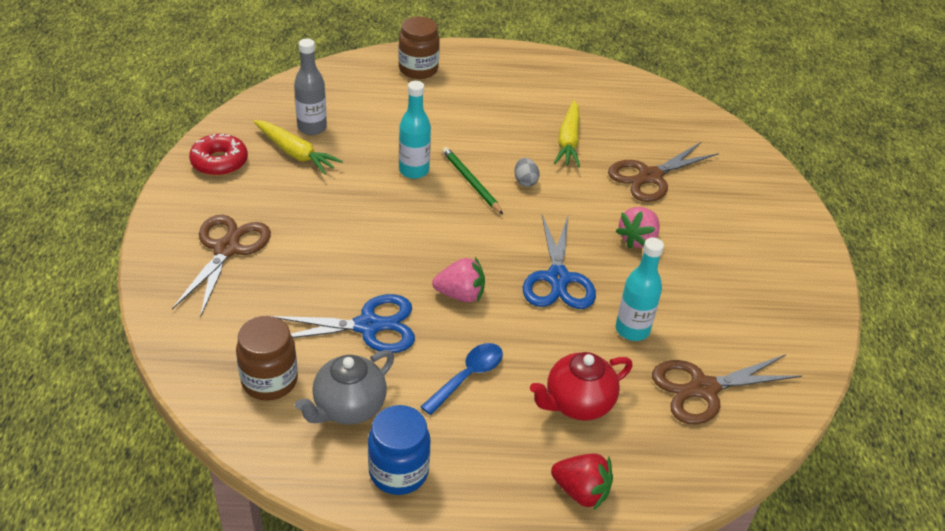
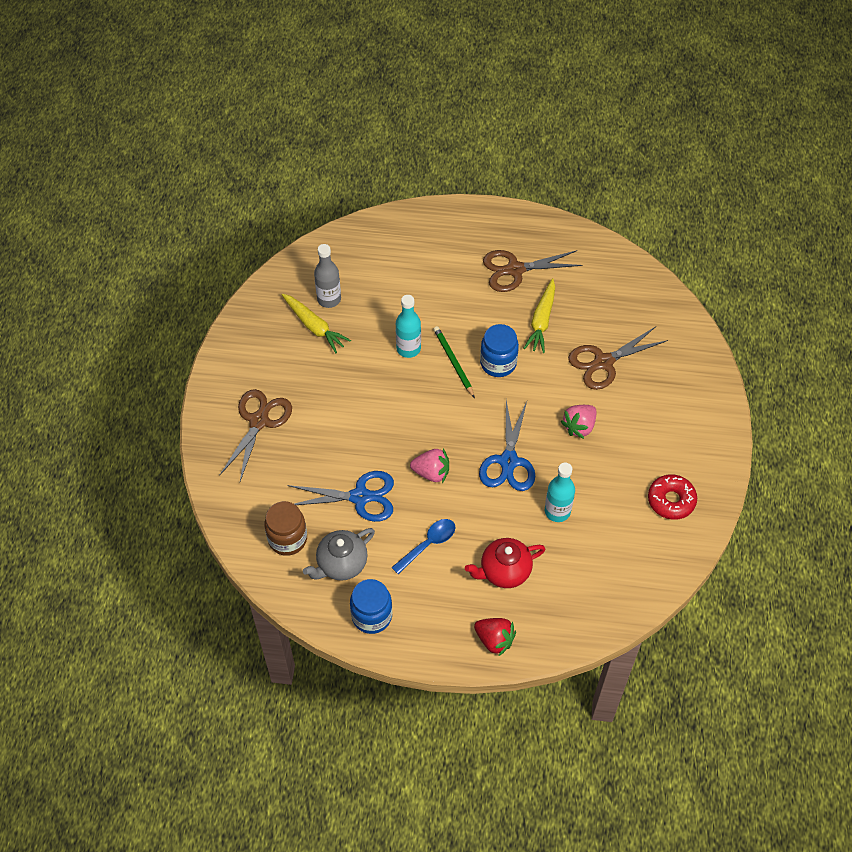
camera: 10 degrees right, 15 degrees up
red donut [189,134,248,176] -> red donut moved to [648,474,697,520]
brown jar [398,17,440,79] -> none
grey egg [515,158,540,187] -> blue jar [480,324,519,377]
brown scissors [652,354,802,425] -> brown scissors moved to [483,250,582,292]

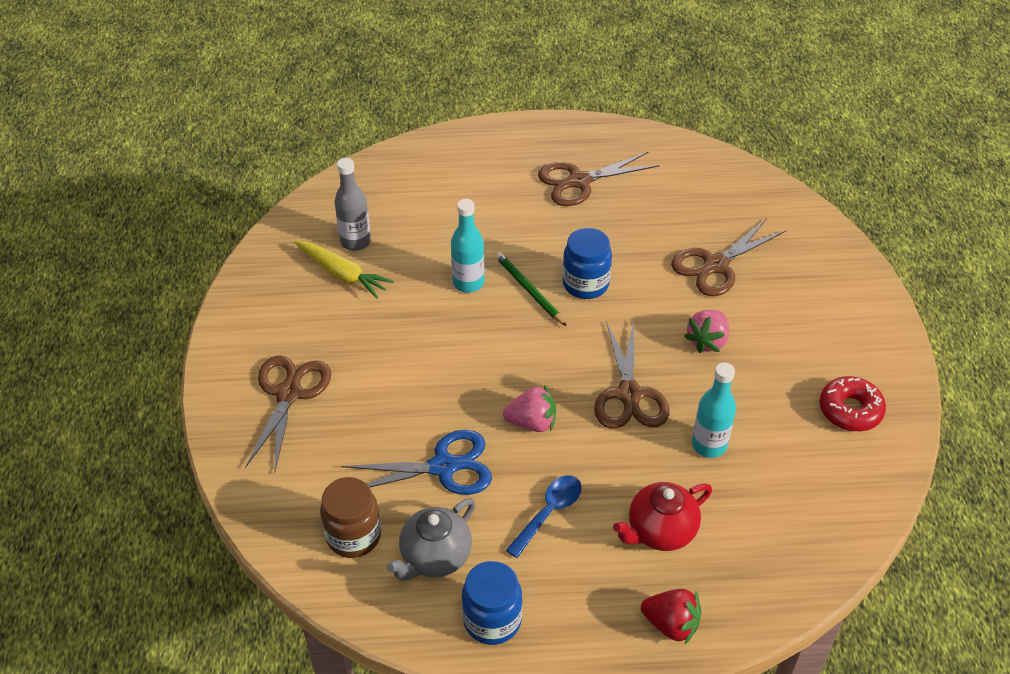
camera: 10 degrees left, 10 degrees down
blue scissors [479,400,535,491] -> brown scissors [594,321,670,429]
yellow carrot [523,278,555,353] -> none

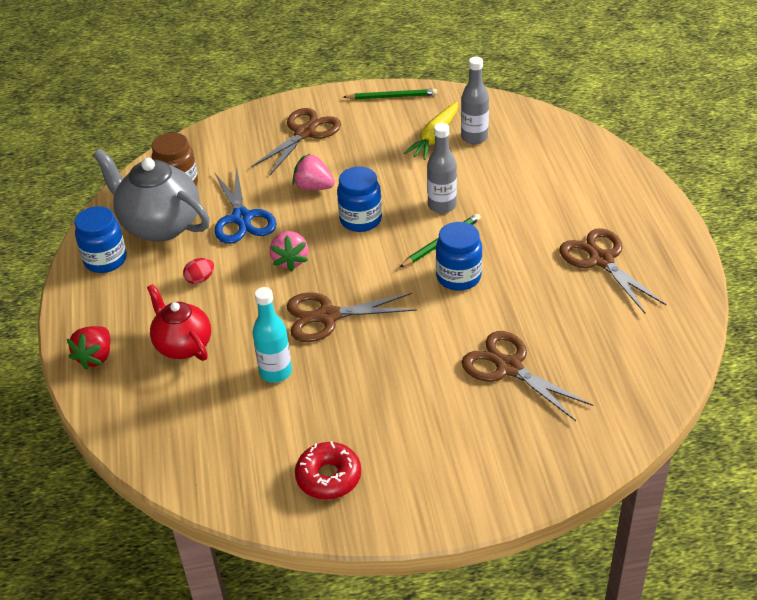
camera: 85 degrees right, 5 degrees down
brown scissors [245,355,331,471] -> brown scissors turned 60 degrees counterclockwise [251,108,341,175]
grey teapot [387,498,475,580] -> grey teapot [93,149,210,242], size x1.55
turquoise bottle [451,199,485,293] -> grey bottle [427,123,457,213]
blue spoon [506,475,582,558] -> red egg [183,258,214,284]
pink strawberry [684,310,729,353] -> pink strawberry moved to [292,153,335,190]
none -> blue jar [337,166,382,232]
none -> green pencil [343,89,437,100]

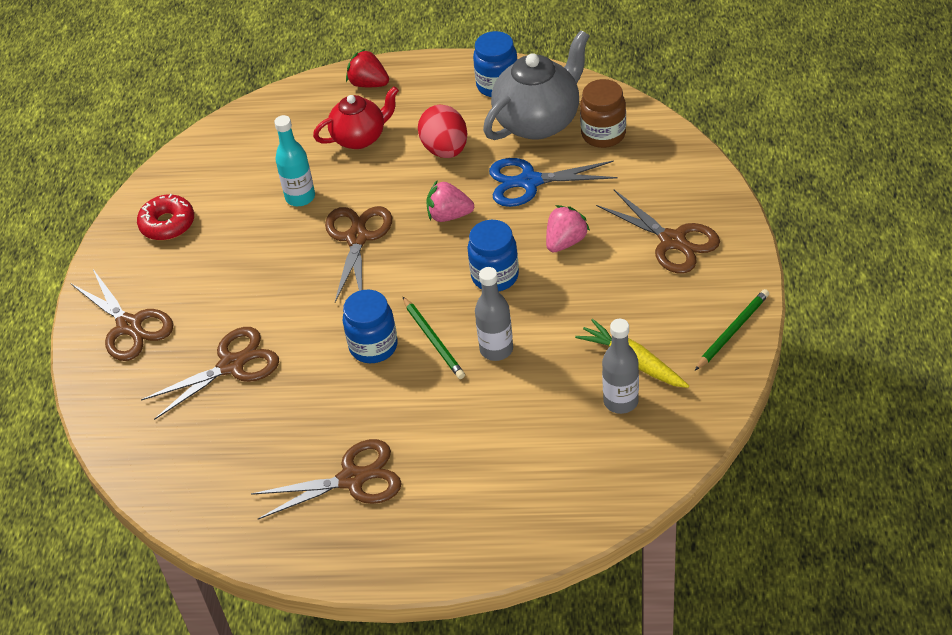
camera: 105 degrees right, 5 degrees up
red egg [183,258,214,284] -> red egg [418,105,467,158], size x1.97
green pencil [343,89,437,100] -> green pencil turned 150 degrees counterclockwise [695,289,769,370]
none -> brown scissors [70,269,174,361]

